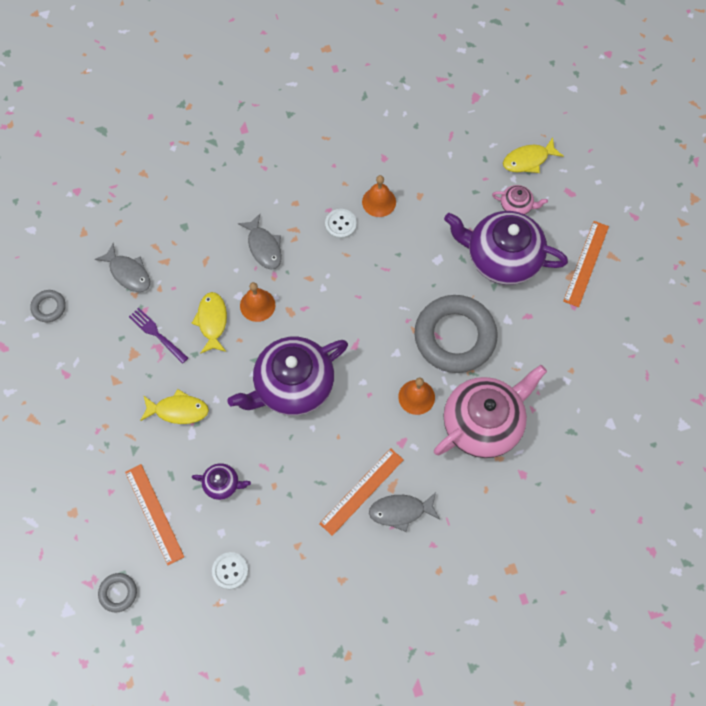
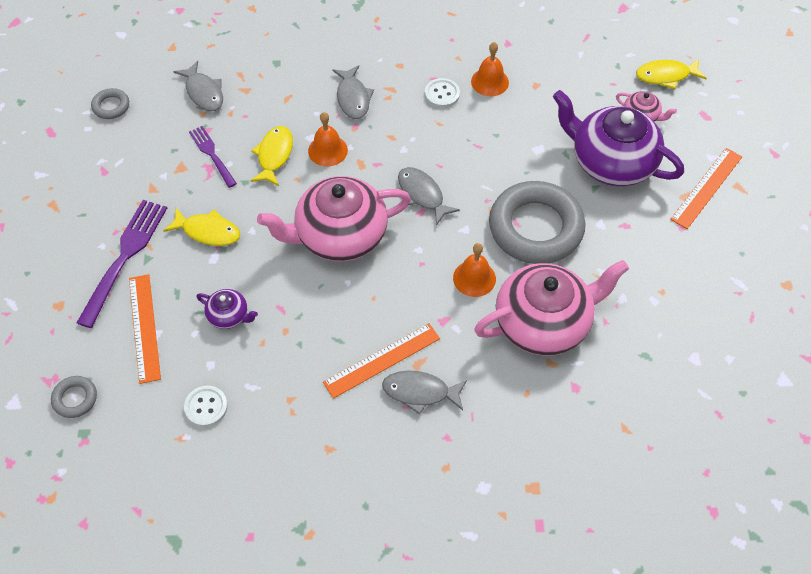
camera: 15 degrees right, 10 degrees down
purple teapot [227,337,348,416] -> pink teapot [257,176,411,262]
none -> purple fork [77,200,167,328]
none -> grey fish [398,167,460,226]

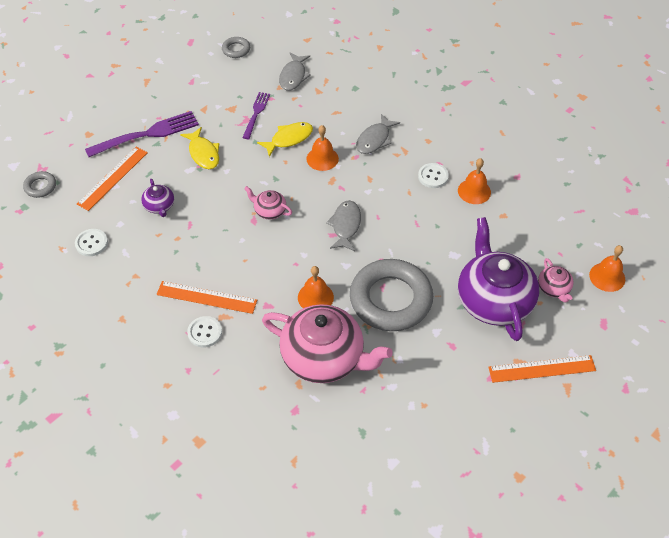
camera: 45 degrees right, 5 degrees down
pink teapot [257,176,411,262] -> pink teapot [244,186,292,219], size x0.44
grey fish [382,370,467,415] -> white button [187,316,222,347]
yellow fish [636,59,707,89] -> orange bell [589,245,625,292]

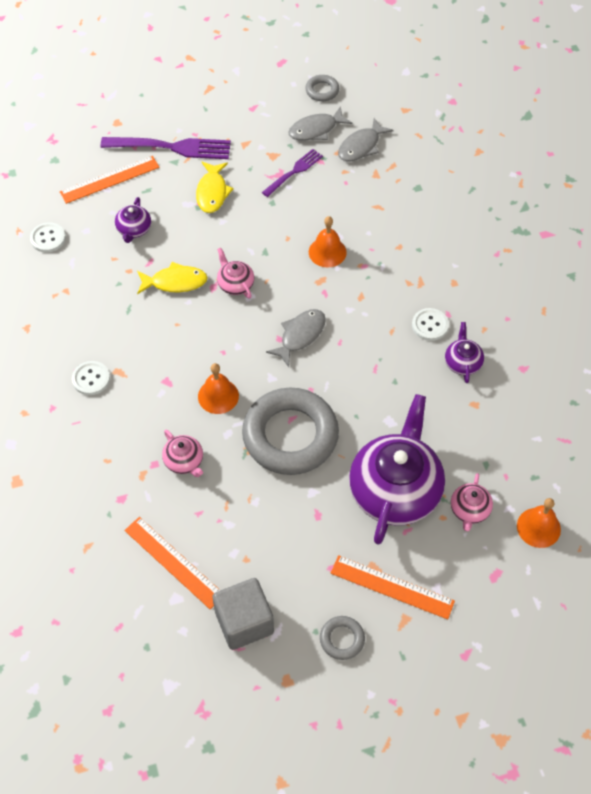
camera: 30 degrees right, 5 degrees up
grey ring [23,171,56,198] -> grey ring moved to [320,616,365,660]
orange ruler [156,281,257,314] -> orange ruler moved to [124,517,220,609]
yellow fish [257,122,313,157] -> yellow fish moved to [137,262,208,294]
pink teapot [262,304,393,383] -> pink teapot [162,430,203,477], size x0.44
grey fish [356,114,400,154] -> grey fish moved to [288,106,352,141]
orange bell [458,158,491,204] -> purple teapot [445,322,484,383]
none -> grey cube [212,578,274,650]

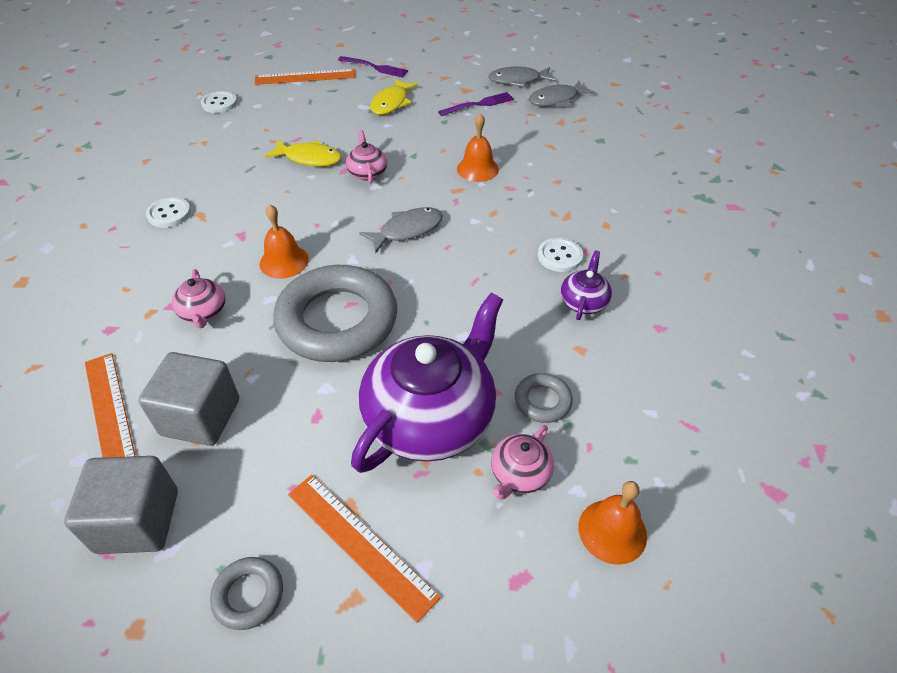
camera: 20 degrees right, 10 degrees down
purple fork [100,137,231,159] -> purple fork [338,56,408,77], size x0.59
purple teapot [115,197,151,243] -> none
grey ring [305,75,339,101] -> grey ring moved to [515,373,573,423]
none -> grey cube [138,352,239,446]

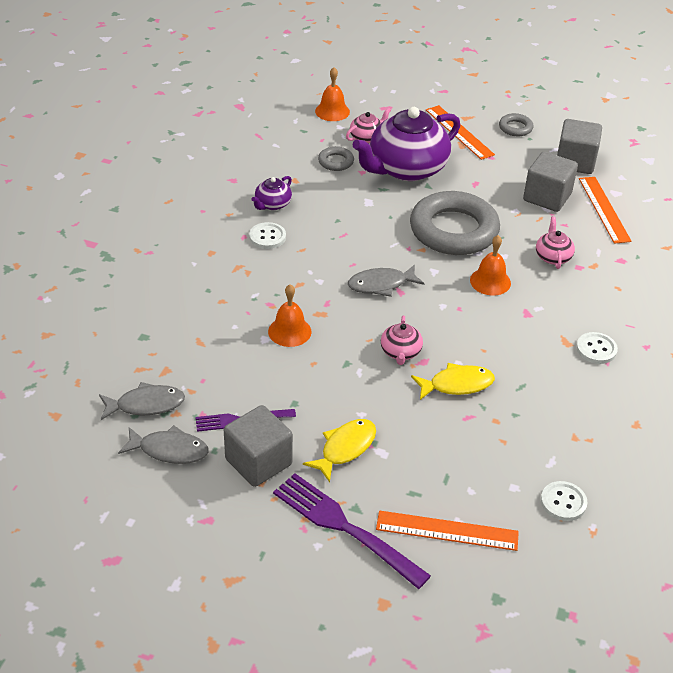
camera: 165 degrees left, 5 degrees down
yellow fish [265,140,342,166] -> yellow fish turned 135 degrees clockwise [411,363,495,400]
purple fork [338,56,408,77] -> purple fork [273,473,431,589], size x1.69
none -> grey cube [224,405,293,487]

